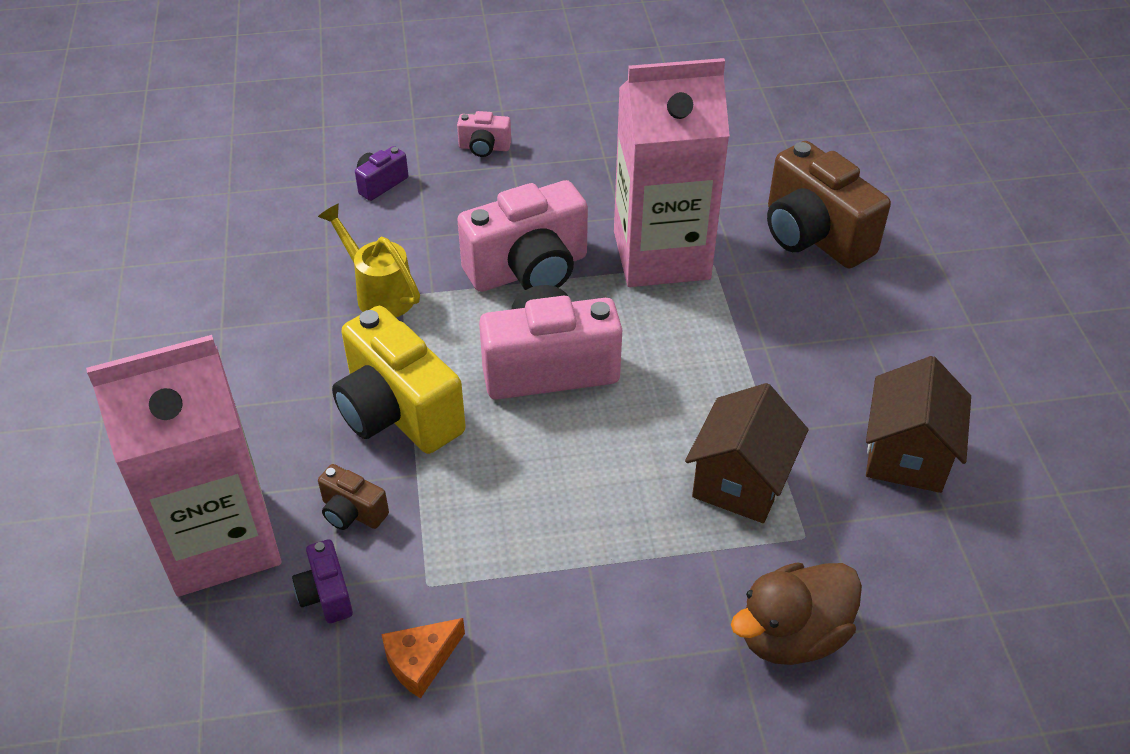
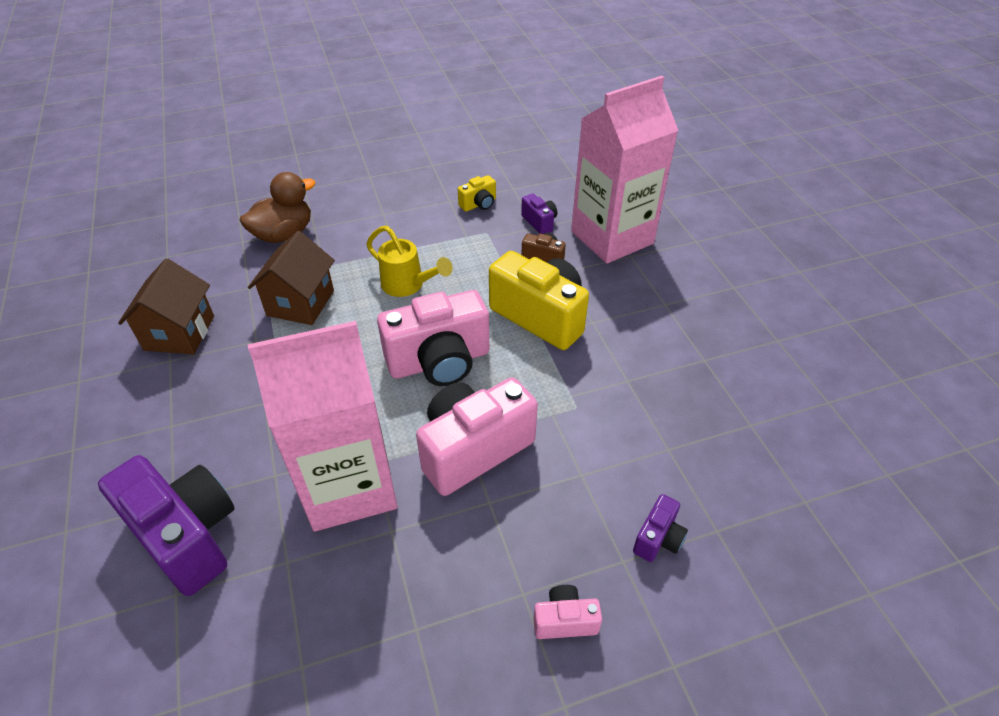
camera: 170 degrees right, 0 degrees up
yellow watering can [318,204,420,317] -> yellow watering can moved to [366,226,453,297]
orange cheese [381,618,465,698] -> yellow camera [458,175,496,212]
brown camera [767,141,891,268] -> purple camera [98,455,235,596]

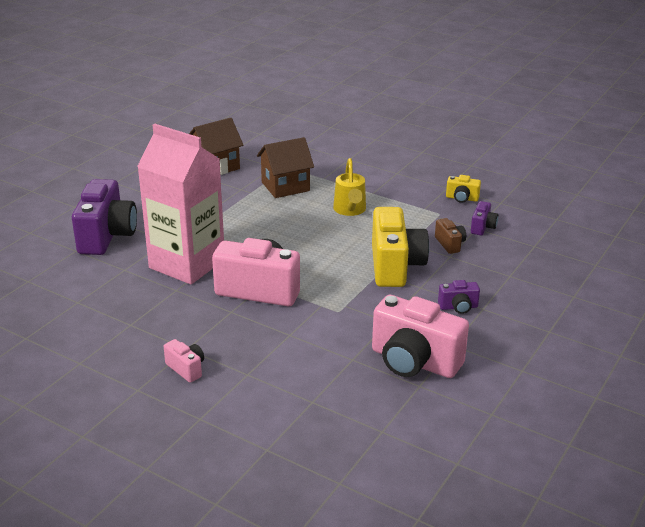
camera: 50 degrees right, 15 degrees down
brown duck [240,172,315,243] -> none
pink camera [377,290,489,386] -> pink camera moved to [372,295,469,378]
pink carton [571,76,679,264] -> none
purple camera [633,494,688,562] -> purple camera moved to [438,280,480,314]

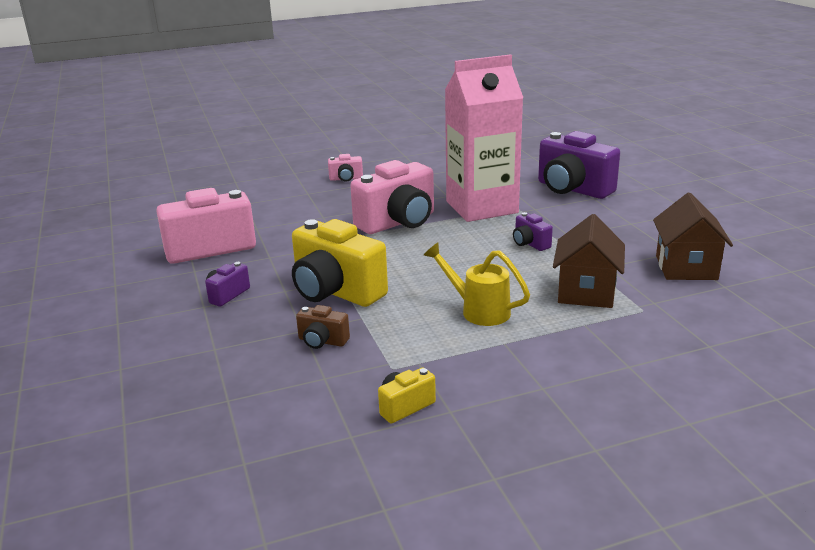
camera: 130 degrees right, 5 degrees down
purple camera [471,201,498,235] -> purple camera moved to [513,212,553,251]

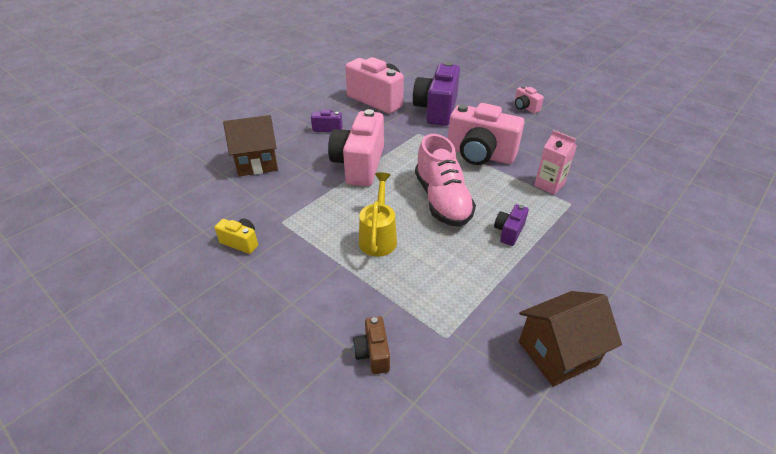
camera: 60 degrees right, 15 degrees up
yellow camera [292,219,388,307] -> pink camera [328,109,384,186]
brown camera [296,305,350,349] -> brown camera moved to [353,316,390,374]
pink carton [445,54,523,222] -> pink carton [534,130,577,195], size x0.43
purple camera [538,131,620,199] -> purple camera moved to [413,62,460,126]
brown house [553,214,625,308] -> brown house moved to [223,115,278,176]
none -> pink shoe [415,134,476,227]

